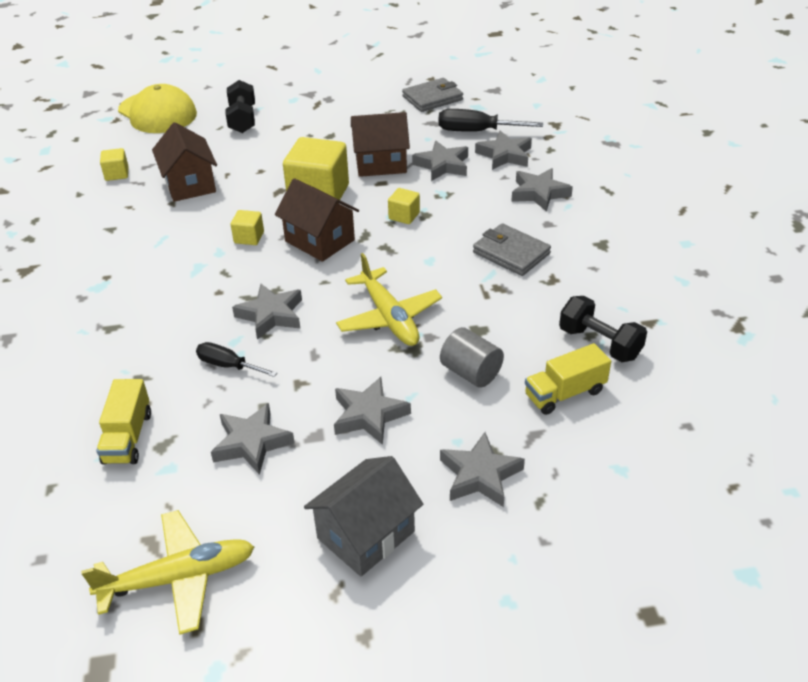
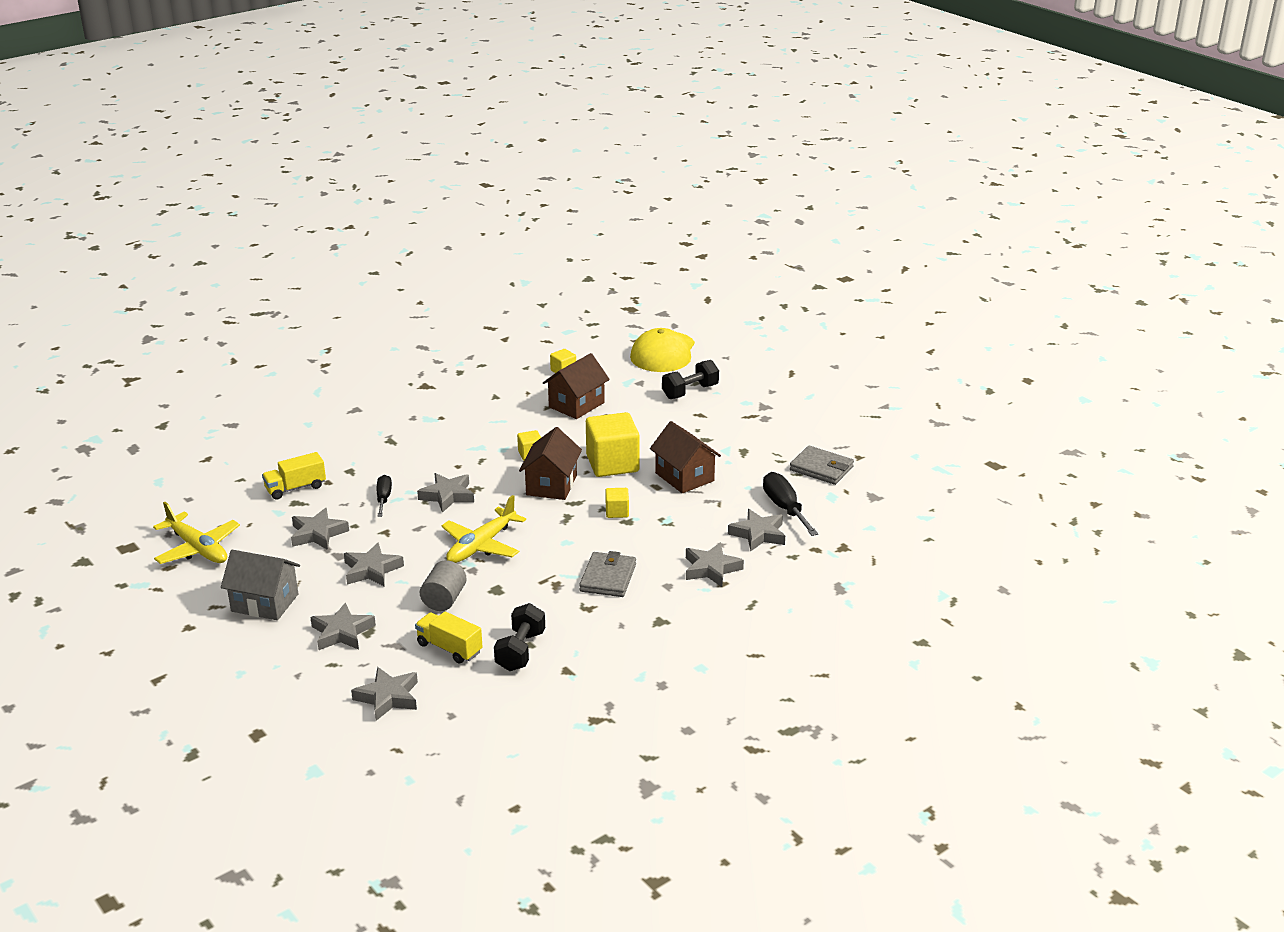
camera: 60 degrees right, 10 degrees down
grey star [412,141,468,181] -> grey star moved to [351,667,418,721]

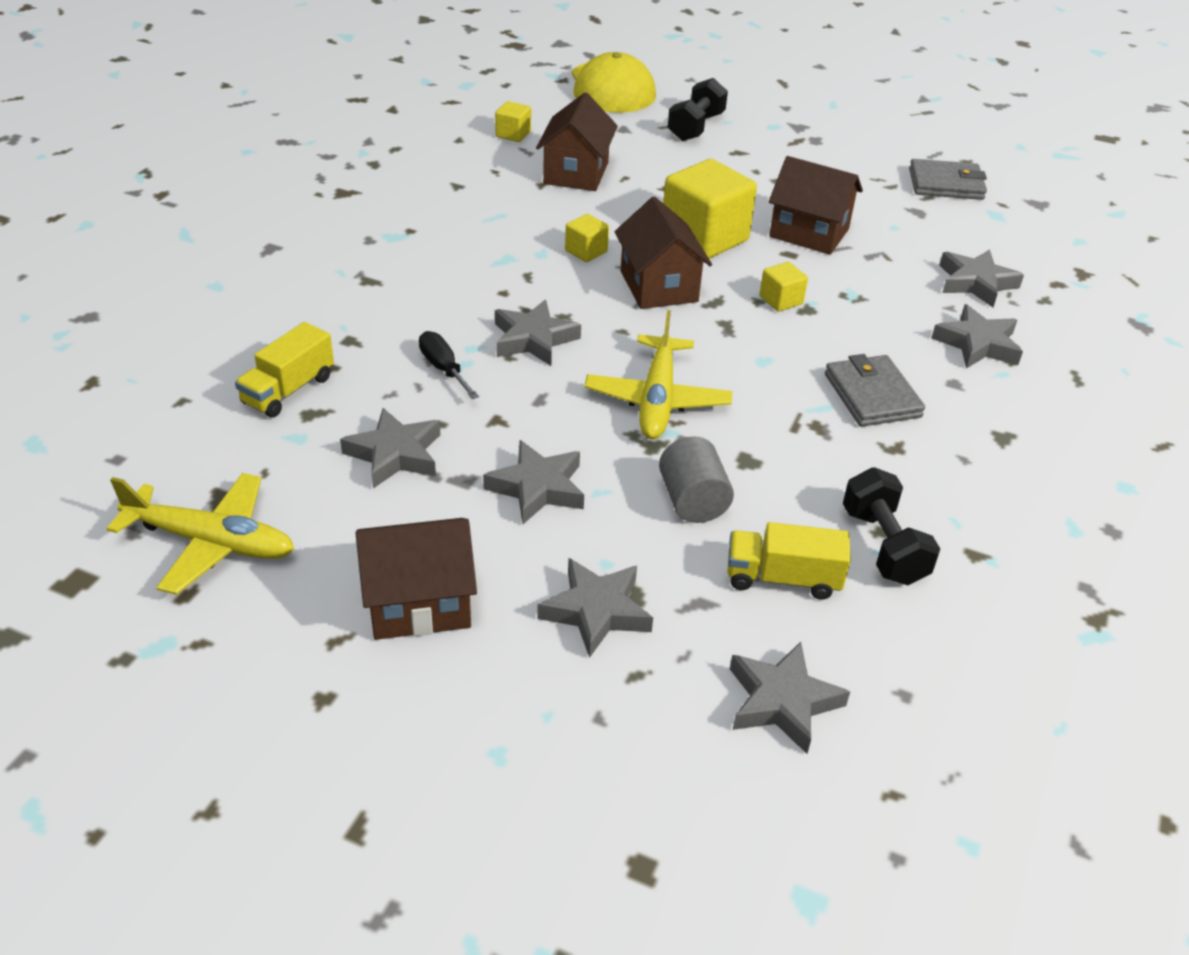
camera: 30 degrees left, 10 degrees up
grey house [221,550,300,620] -> brown house [356,518,477,640]
black screwdriver [763,472,818,536] -> none

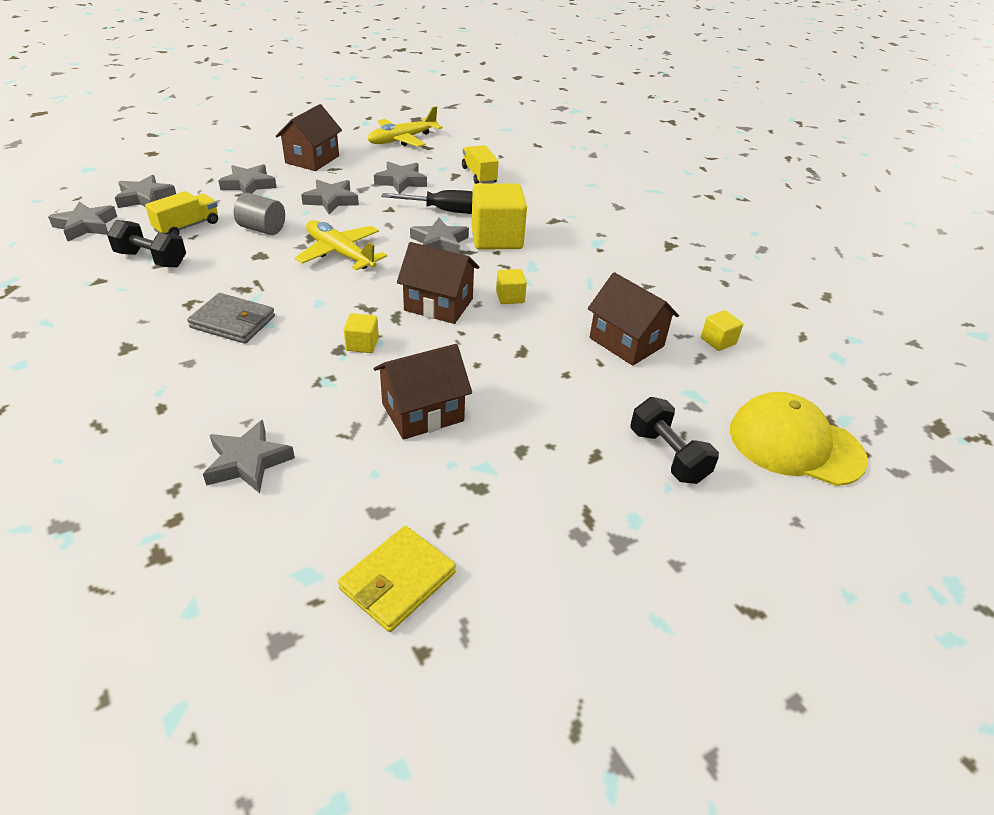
camera: 125 degrees right, 0 degrees up
black screwdriver [419,331,479,399] -> black screwdriver [382,190,473,214], size x1.56
yellow cube [663,159,757,259] -> yellow cube moved to [471,183,527,249]
grey wallet [909,159,987,200] -> yellow wallet [338,526,456,632]
grey star [931,304,1023,368] -> grey star moved to [48,201,117,241]

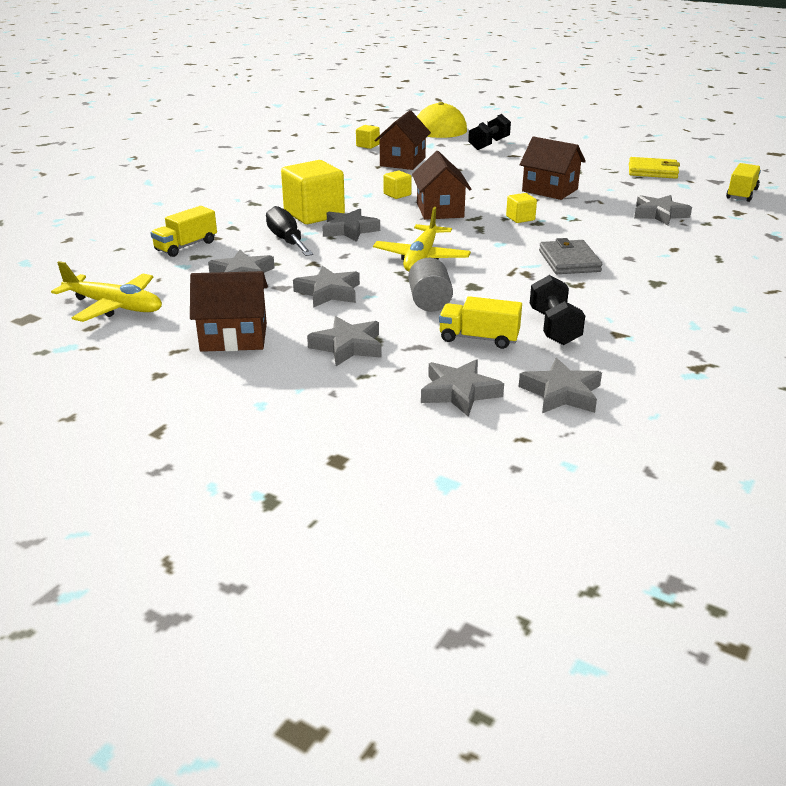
camera: 115 degrees left, 10 degrees down
none -> yellow truck [726,163,761,202]

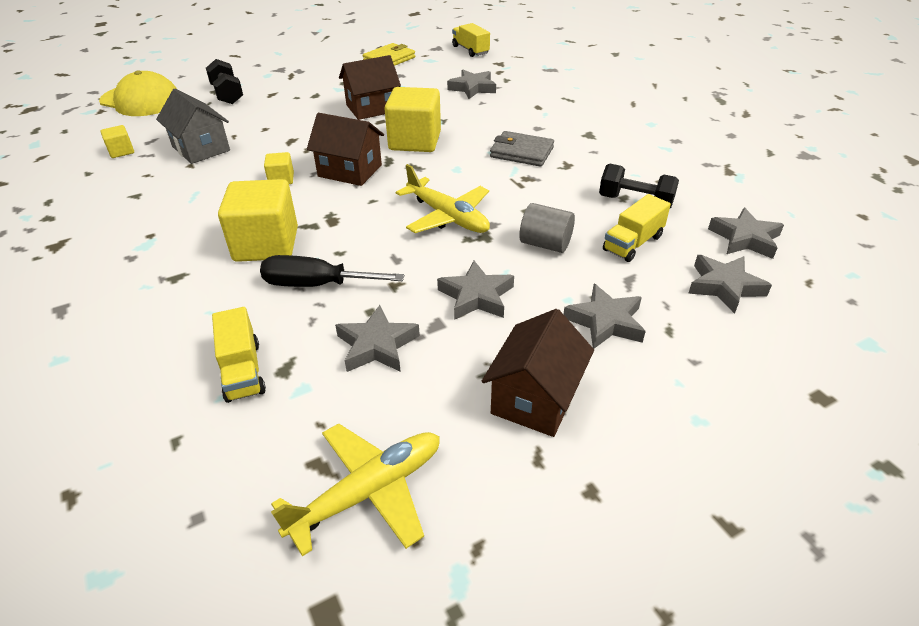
camera: 60 degrees left, 10 degrees up
grey star [322,209,380,242] -> none
brown house [374,110,431,170] -> grey house [156,89,230,164]
yellow cube [506,193,537,223] -> yellow cube [384,87,441,152], size x2.13

